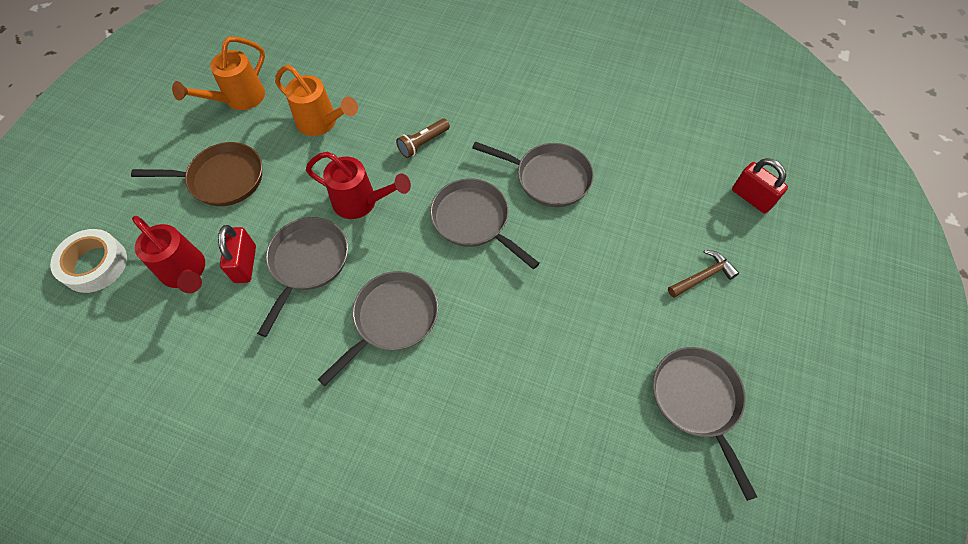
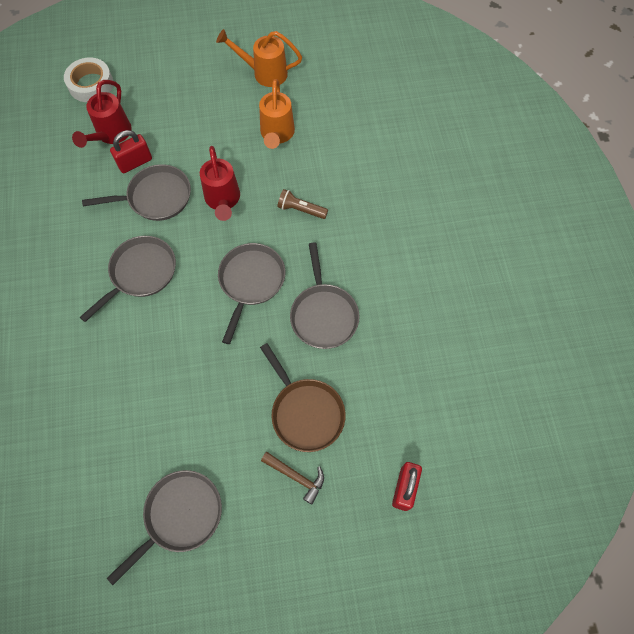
camera: 60 degrees right, 5 degrees up
brown pan [131,142,262,206] -> brown pan moved to [260,343,346,452]
grey pan [317,271,438,386] -> grey pan turned 60 degrees counterclockwise [80,236,176,322]

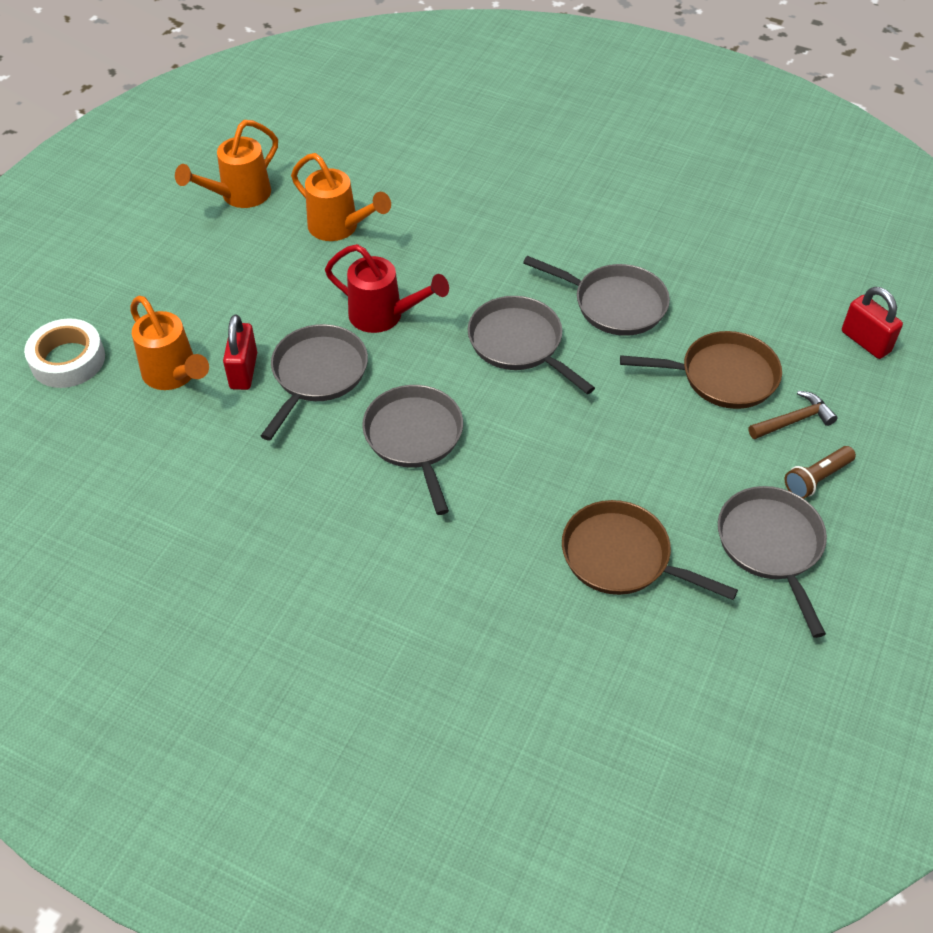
camera: 55 degrees left, 15 degrees down
red watering can [72,80,132,148] -> orange watering can [130,296,209,390]
brown flashlight [278,189,328,219] -> brown flashlight moved to [785,446,856,499]
none -> brown pan [562,500,738,600]

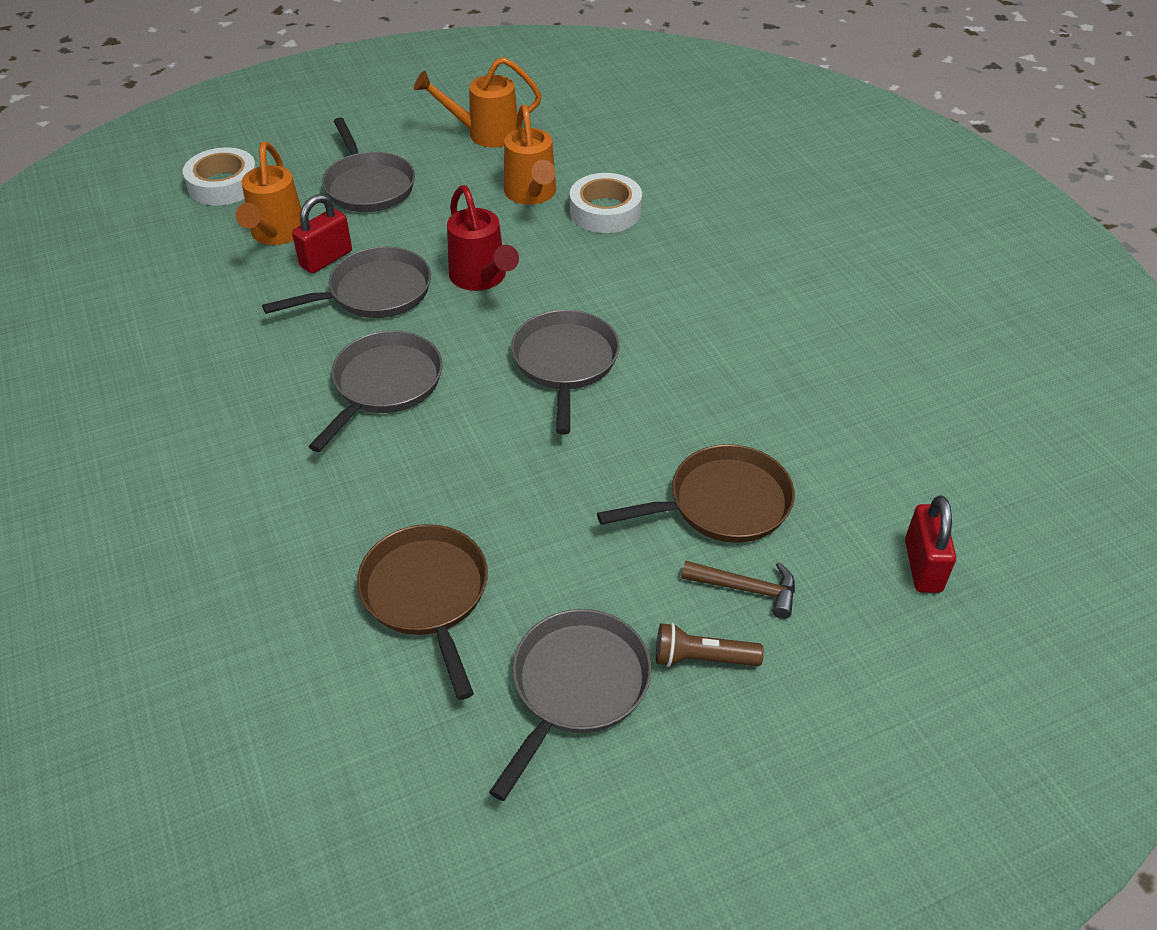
camera: 40 degrees right, 5 degrees down
grey pan [523,256,670,336] -> grey pan moved to [322,118,415,212]
brown pan [620,331,782,409] -> brown pan turned 60 degrees counterclockwise [597,444,795,543]
none -> white tape [570,173,642,233]

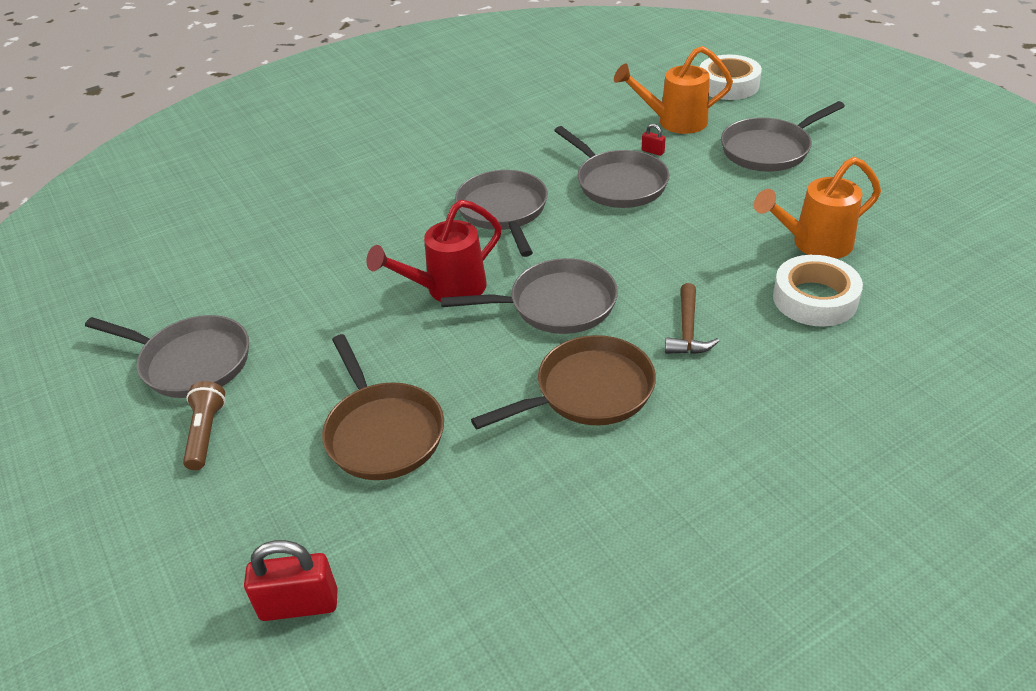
camera: 85 degrees right, 5 degrees down
red padlock [292,194,352,274] -> red padlock [642,124,666,156], size x0.47
grey pan [308,331,443,452] -> grey pan turned 120 degrees counterclockwise [455,170,548,257]
brown pan [357,524,488,700] -> brown pan moved to [471,335,656,429]
orange watering can [414,57,542,148] -> none
red watering can [447,185,519,291] -> red watering can moved to [366,200,502,302]
brown hammer [681,561,795,619] -> brown hammer moved to [665,283,719,354]

